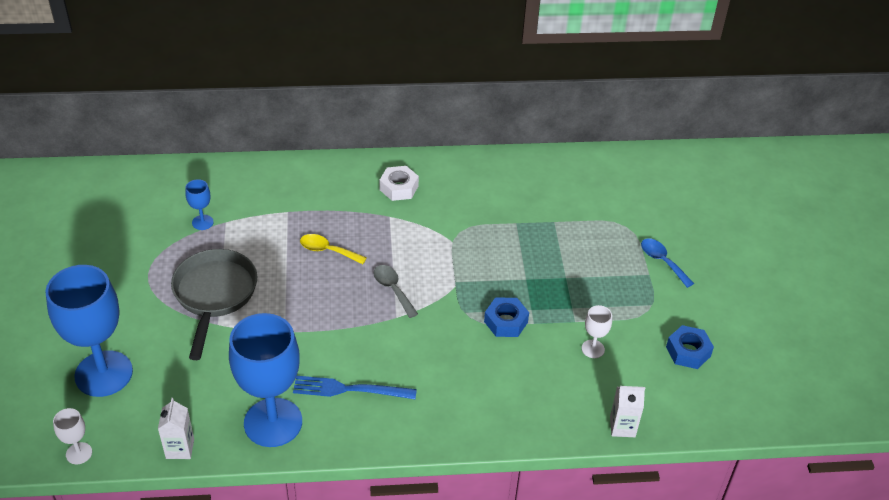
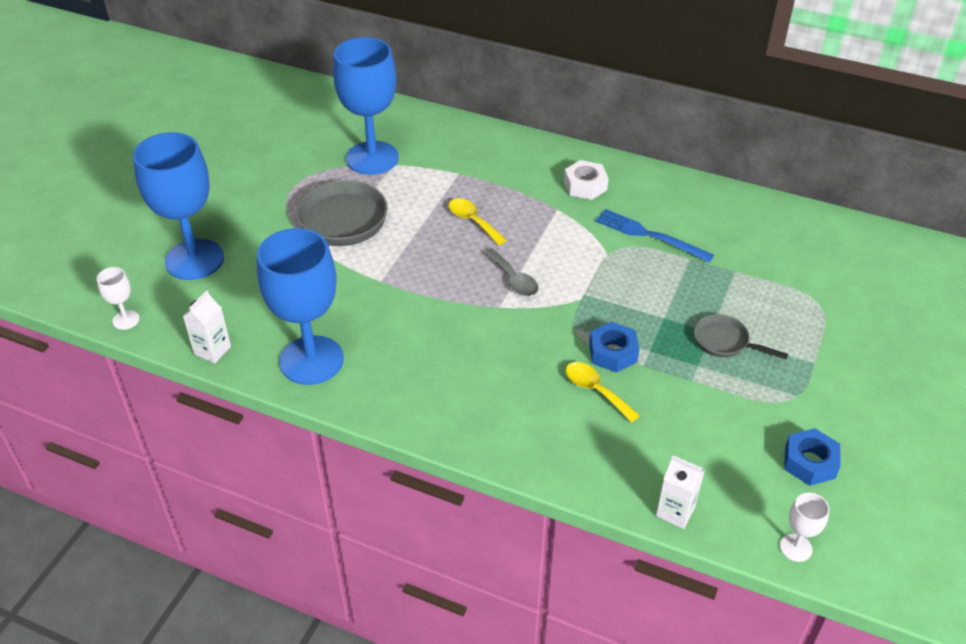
camera: 30 degrees right, 0 degrees up
blue goblet [185,179,214,230] -> blue goblet [333,37,399,175], size x2.34
blue fork [293,376,417,399] -> blue fork moved to [596,209,714,263]
grey spoon [373,265,418,318] -> grey spoon turned 150 degrees clockwise [483,248,538,296]
white goblet [582,305,612,358] -> white goblet moved to [780,493,830,562]
blue spoon [641,238,694,288] -> none
none -> yellow spoon [566,362,640,423]
none -> grey pan [694,314,788,359]

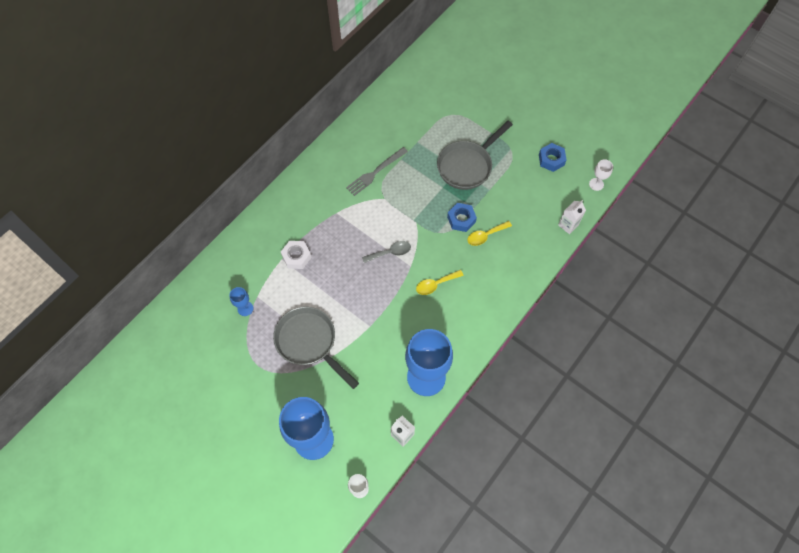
camera: 75 degrees left, 20 degrees up
blue goblet [333,37,399,175] -> blue goblet [229,287,253,316], size x0.43
yellow spoon [449,198,507,245] -> yellow spoon moved to [416,270,464,295]
white nut [564,160,609,200] -> white nut moved to [281,241,312,269]
blue fork [596,209,714,263] -> grey fork [346,147,408,196]
grey pan [694,314,788,359] -> grey pan [437,121,513,190], size x1.84

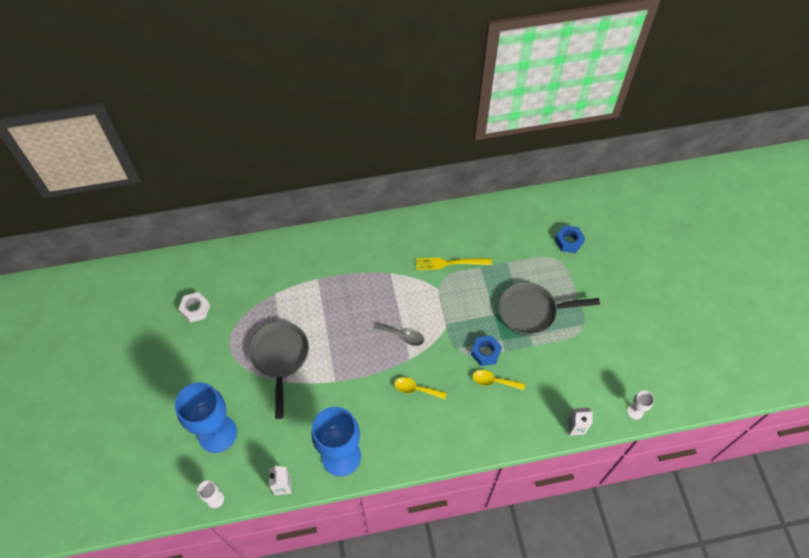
camera: 40 degrees right, 5 degrees down
blue goblet [229,287,253,316] -> none
white nut [281,241,312,269] -> white nut moved to [178,292,210,323]
grey fork [346,147,408,196] -> yellow fork [416,258,492,270]
blue nut [539,143,566,172] -> blue nut moved to [555,225,585,253]

